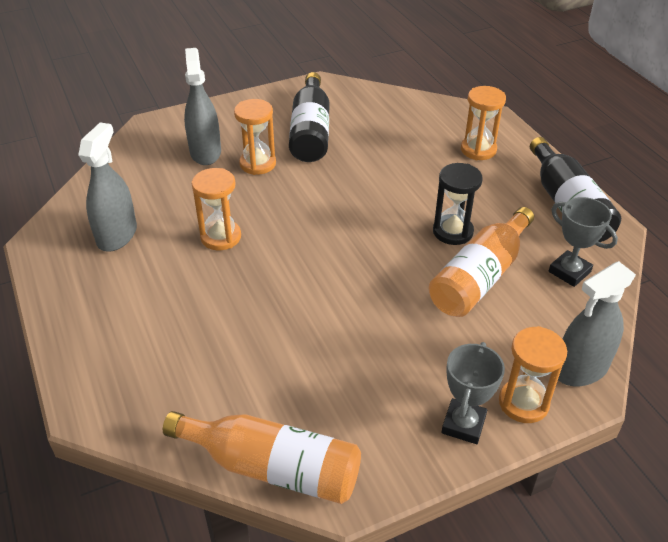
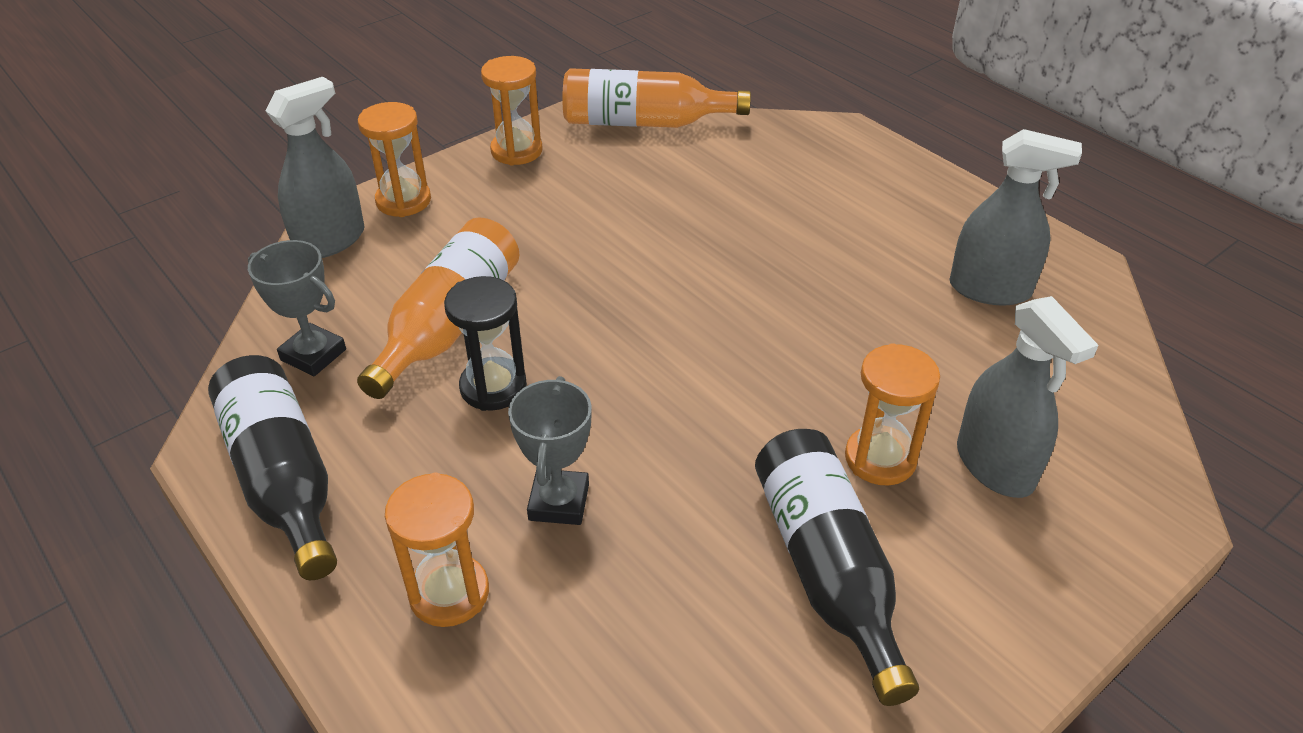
camera: 165 degrees right, 0 degrees up
grey spray bottle [78,122,137,252] -> grey spray bottle turned 75 degrees counterclockwise [950,129,1082,305]
orange hourglass [192,168,241,250] -> orange hourglass moved to [481,56,543,166]
grey trophy [441,342,505,444] -> grey trophy moved to [508,376,592,525]

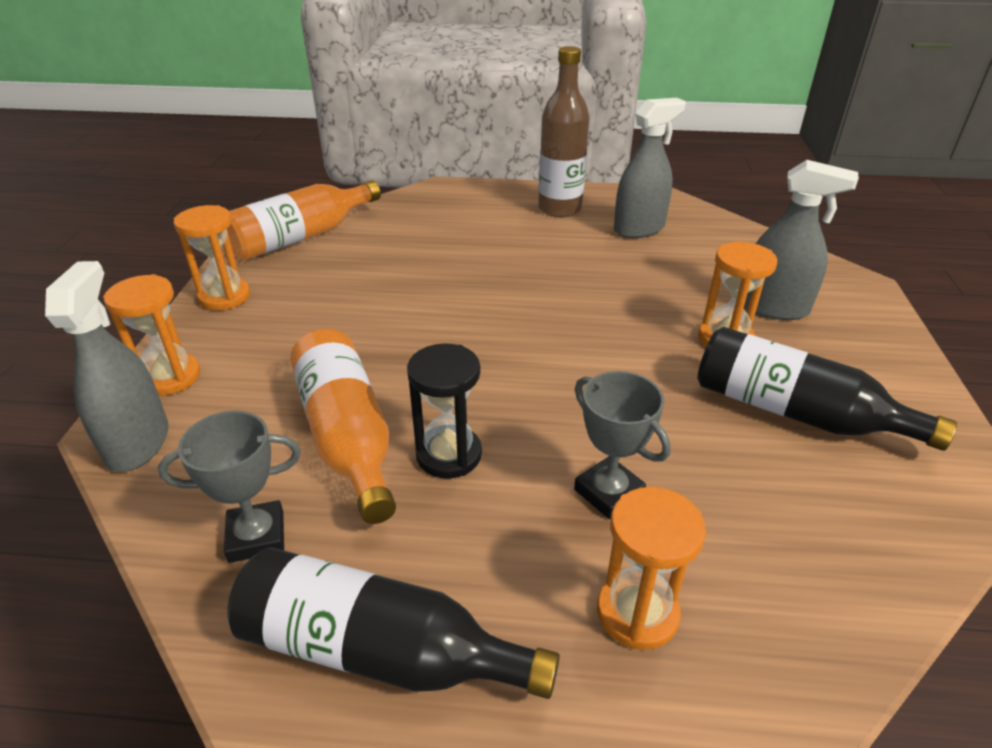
camera: 45 degrees left, 5 degrees down
none -> brown bottle [538,46,590,217]

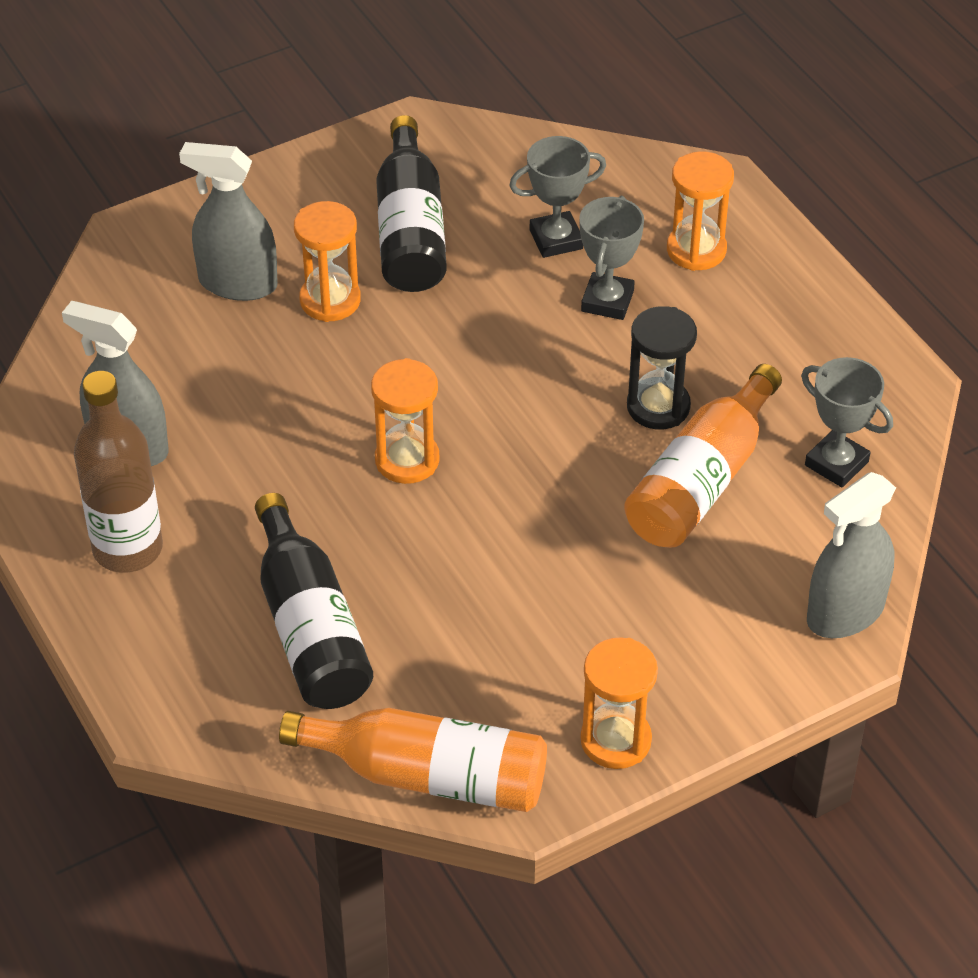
camera: 125 degrees left, 10 degrees up
orange hourglass [103,274,200,395] -> orange hourglass moved to [371,358,440,484]
black bottle [227,547,560,699] -> black bottle moved to [255,493,373,709]
grey spray bottle [744,160,859,320] -> grey spray bottle turned 60 degrees counterclockwise [179,142,278,301]
none -> grey trophy [509,136,606,258]

